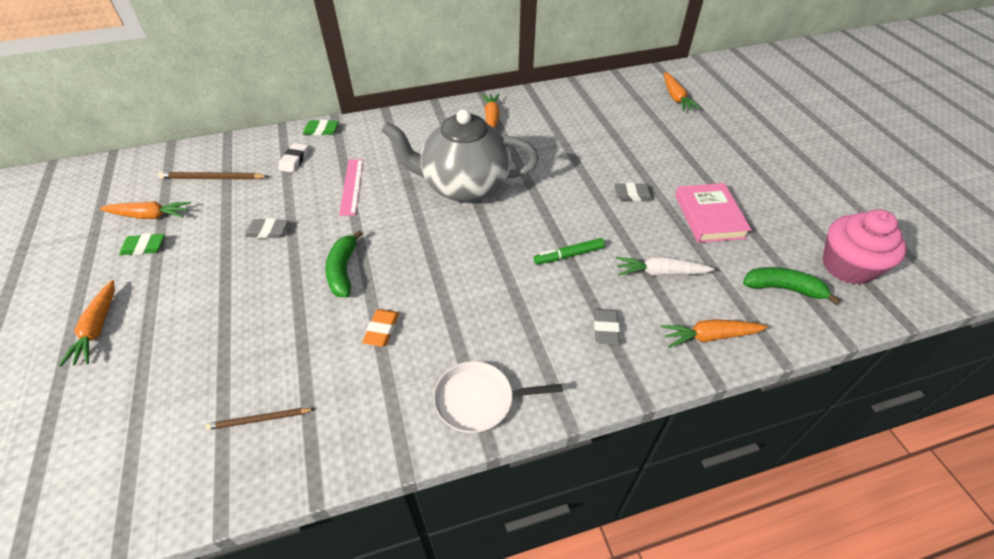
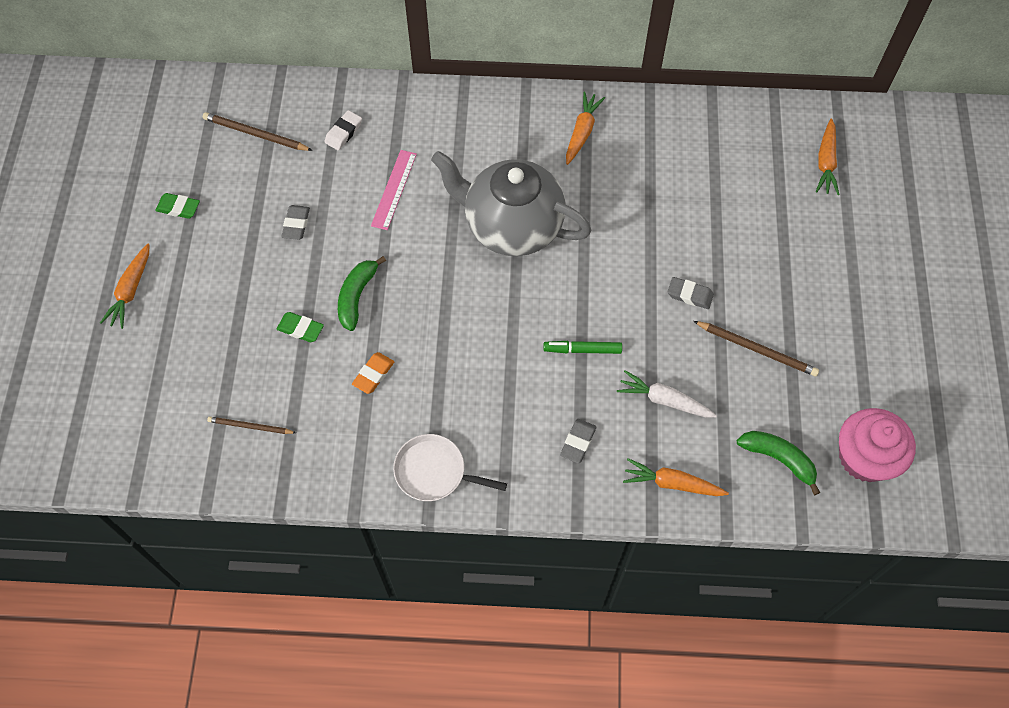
camera: 20 degrees right, 15 degrees up
orange carrot [100,201,191,219] -> none
grey eraser [245,218,288,238] -> grey eraser turned 75 degrees clockwise [281,205,310,240]
green eraser [303,120,338,135] -> green eraser moved to [277,312,324,342]
pink book [675,183,752,243] -> brown pencil [694,321,819,377]

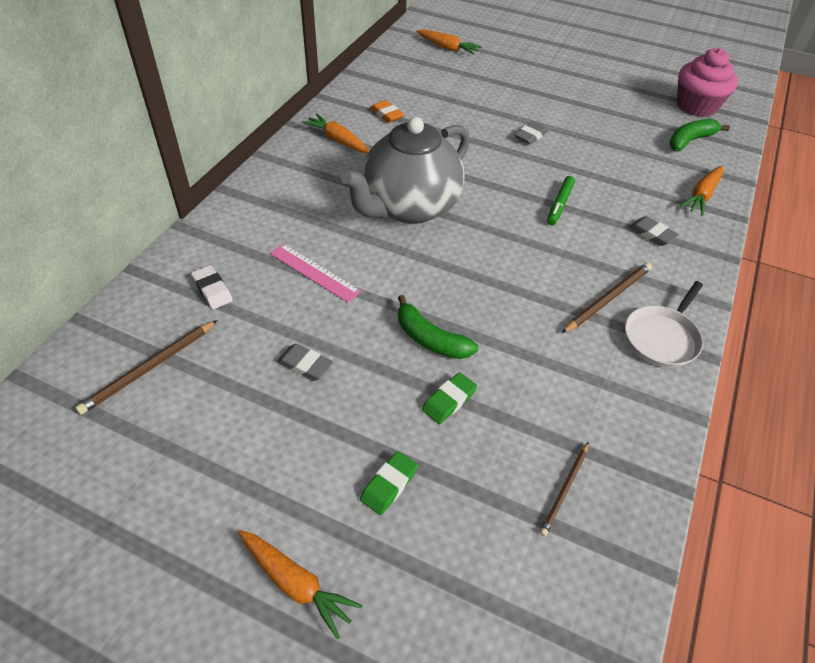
camera: 70 degrees left, 15 degrees down
green eraser [155,193,200,219] -> green eraser moved to [360,451,418,515]
orange eraser [352,352,394,394] -> orange eraser moved to [370,100,404,123]
white carrot [617,370,717,417] -> none
brown pencil [694,321,819,377] -> brown pencil moved to [562,263,652,333]

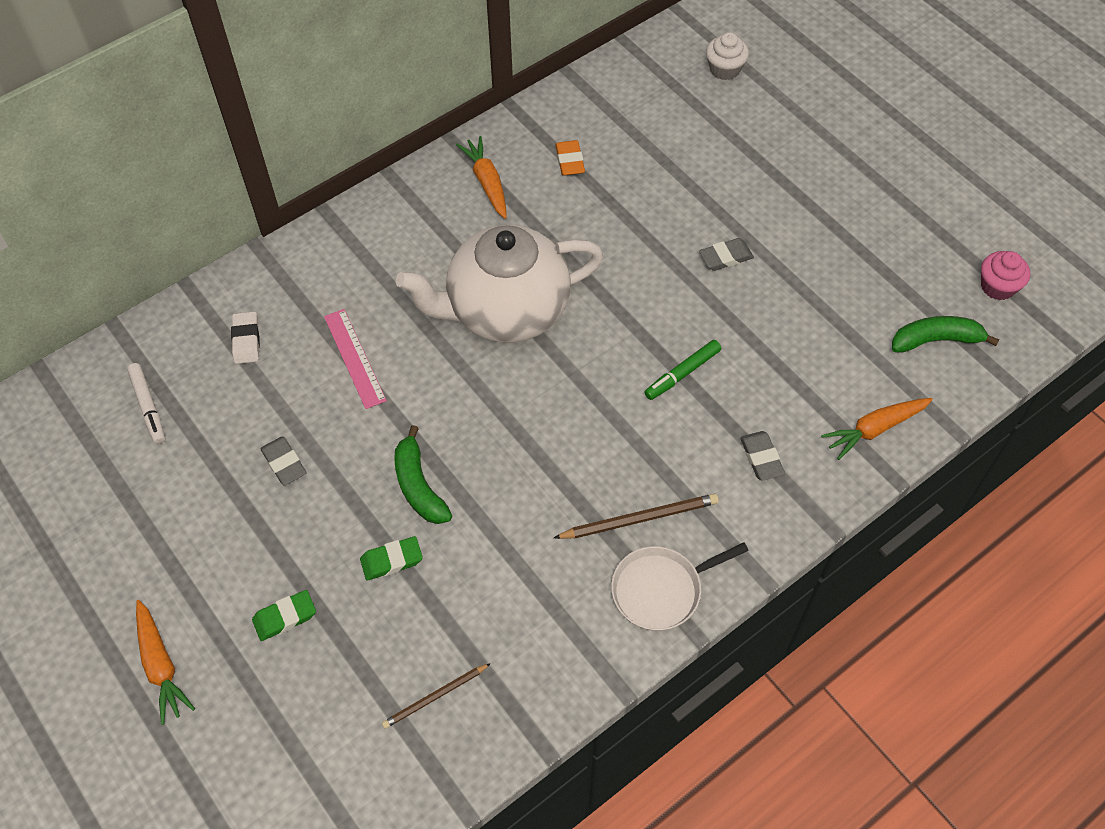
camera: 30 degrees right, 10 degrees up
brown pencil [75,320,217,415] -> white marker [127,363,165,444]
grey teapot [341,117,470,224] -> white teapot [396,225,603,343]
orange carrot [416,29,482,55] -> white cupcake [706,32,749,80]
pink cupcake [677,48,738,117] -> pink cupcake [981,251,1030,300], size x0.58

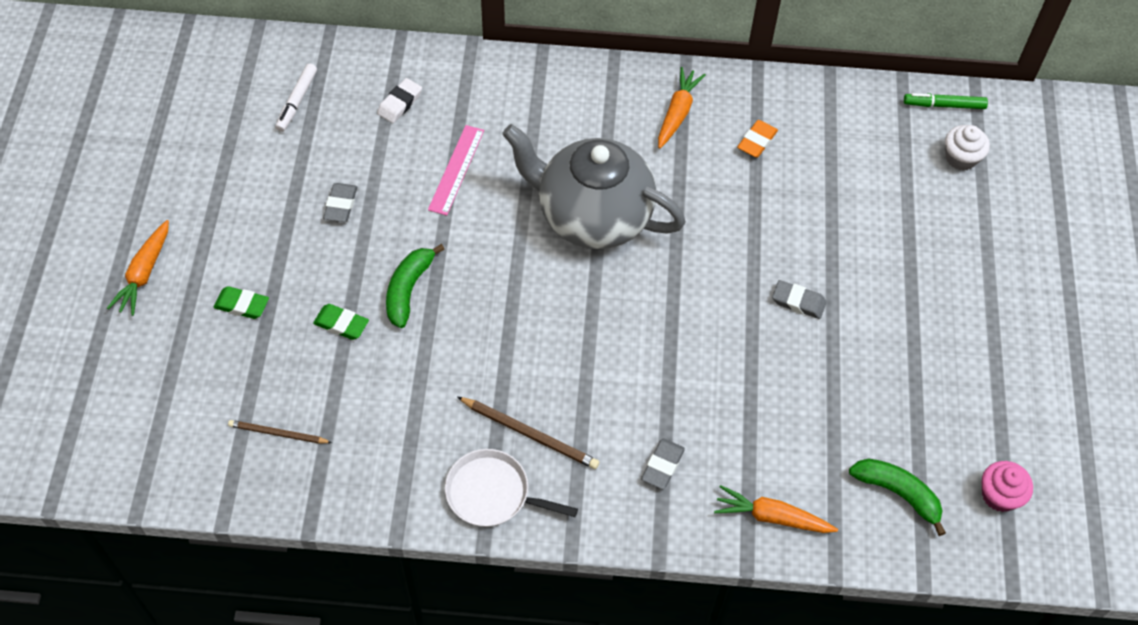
camera: 40 degrees right, 0 degrees up
white teapot [396,225,603,343] -> grey teapot [502,124,686,249]
green marker [644,340,721,400] -> green marker moved to [904,93,988,109]

